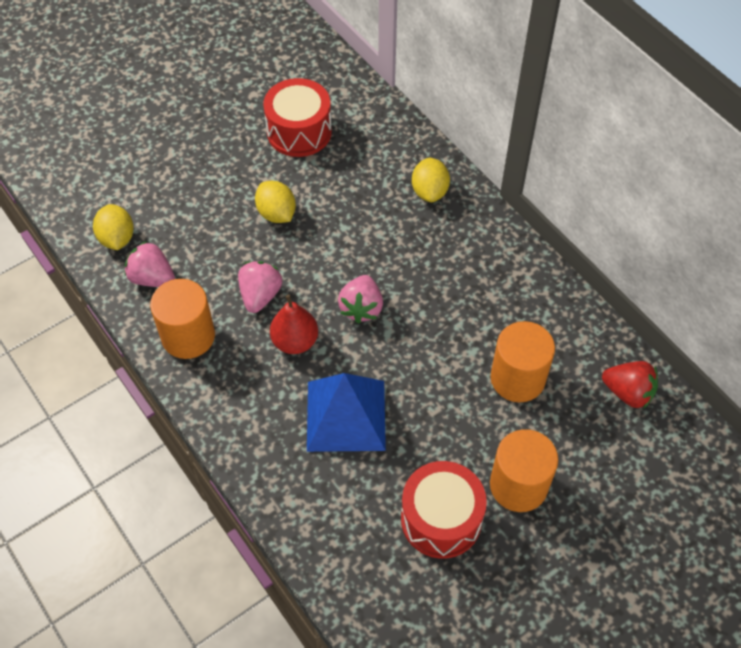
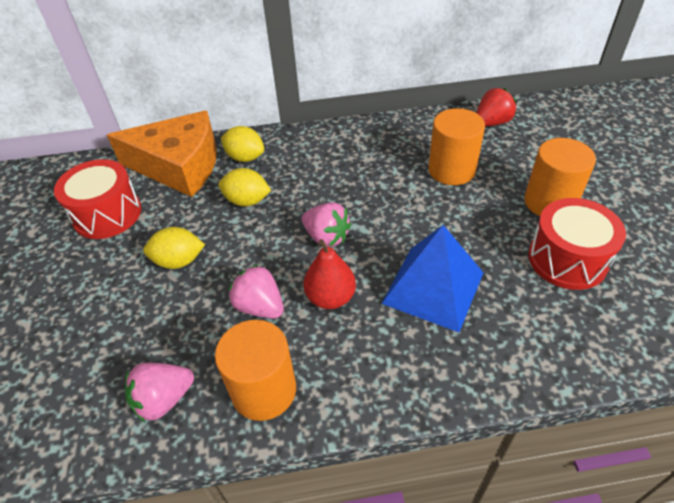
camera: 60 degrees left, 10 degrees down
yellow lemon [93,204,134,250] -> yellow lemon moved to [218,168,271,206]
none -> orange cheese [107,110,217,197]

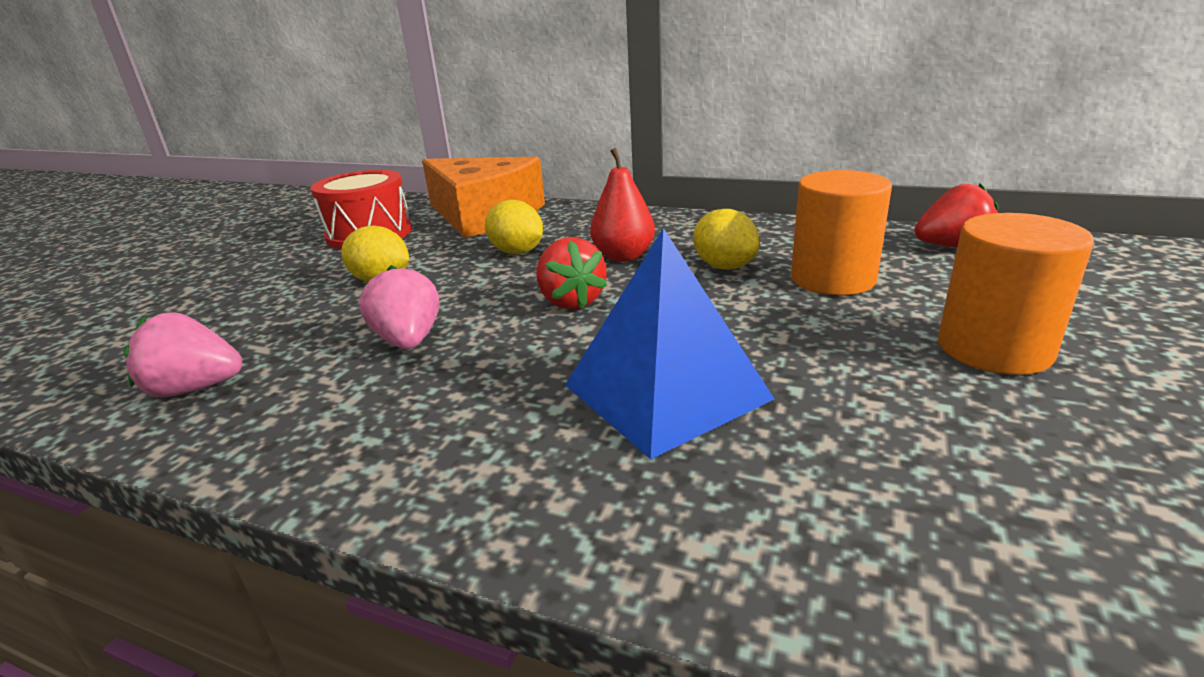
camera: 30 degrees right, 20 degrees down
orange cylinder [215,320,296,421] -> none
yellow lemon [221,126,264,162] -> yellow lemon moved to [693,209,760,270]
pink strawberry [302,202,351,247] -> red strawberry [536,237,607,310]
red pear [304,239,356,309] -> red pear moved to [590,148,655,262]
red drum [528,198,626,290] -> none

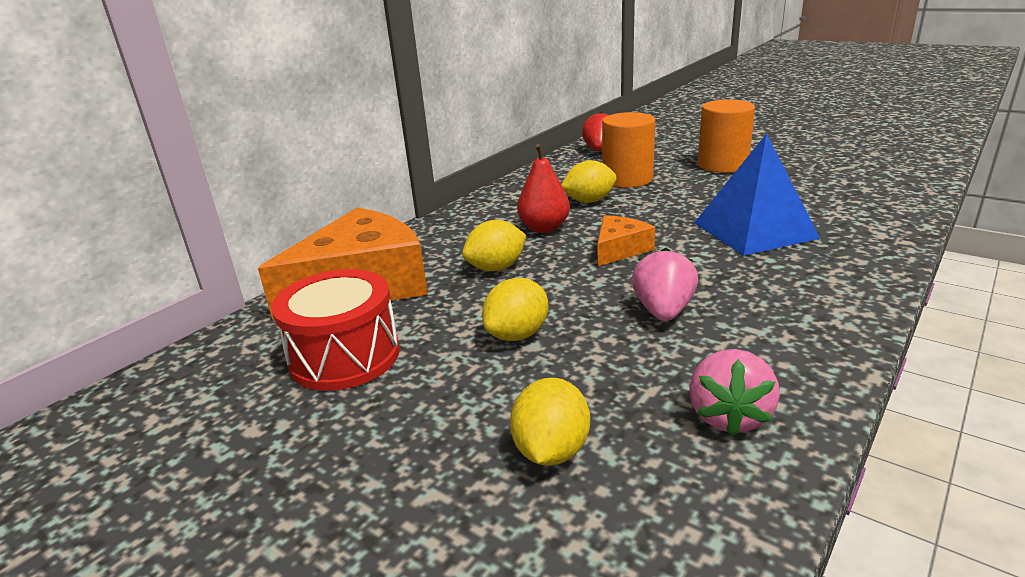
camera: 75 degrees left, 0 degrees up
pink strawberry [359,265,439,349] -> pink strawberry turned 105 degrees clockwise [632,248,698,321]
red strawberry [536,237,607,310] -> orange cheese [598,215,655,266]
none -> yellow lemon [510,378,590,465]

